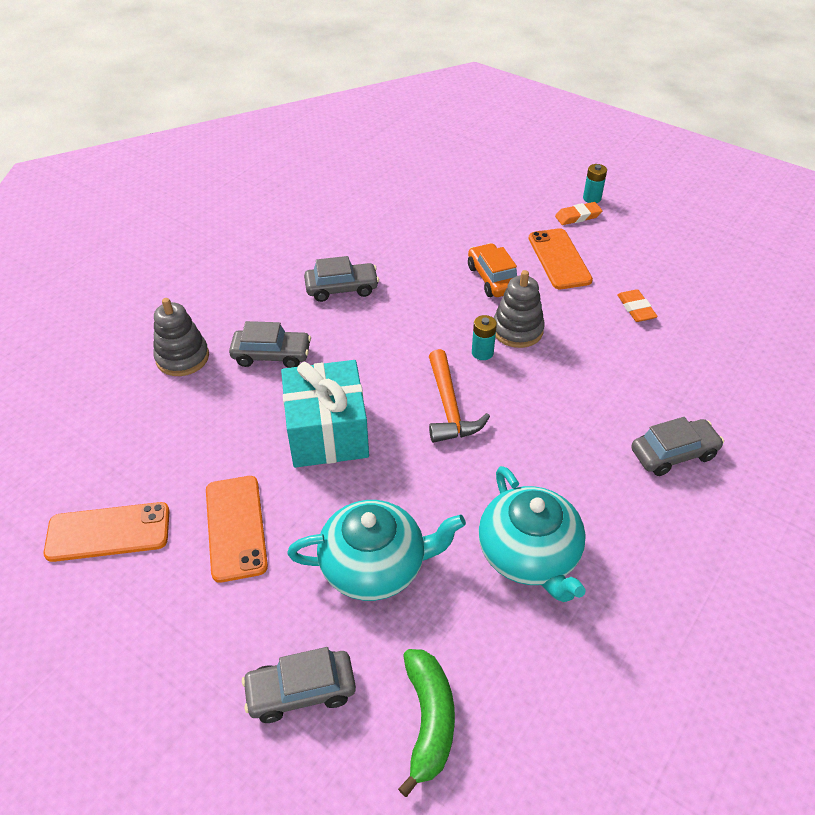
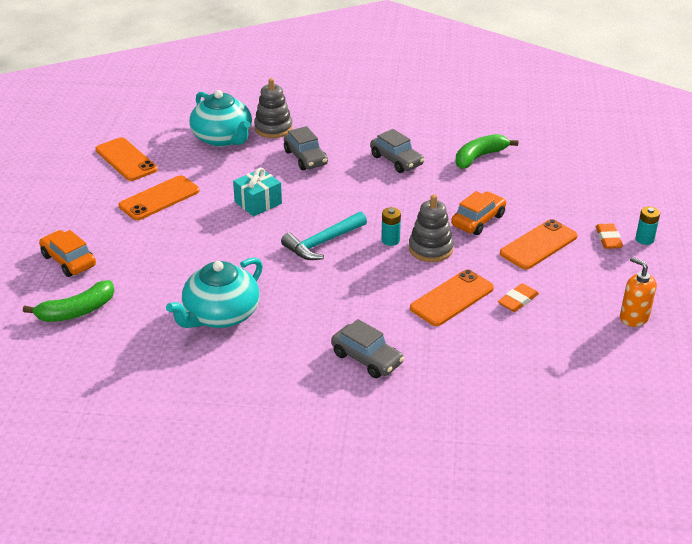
camera: 60 degrees right, 10 degrees down
grey car [242,647,356,723] -> orange car [39,230,96,277]
turquoise gift [281,360,369,468] -> turquoise gift [233,168,282,216], size x0.61
turquoise teapot [287,500,466,601] -> turquoise teapot moved to [189,90,252,147]
orange hammer [429,349,490,443] -> turquoise hammer [281,212,367,260]
orange eraser [555,202,602,225] -> orange eraser turned 45 degrees clockwise [596,223,623,249]
none -> orange phone [410,269,494,326]
none -> green banana [455,134,518,169]
none -> orange soap dispenser [620,257,657,327]

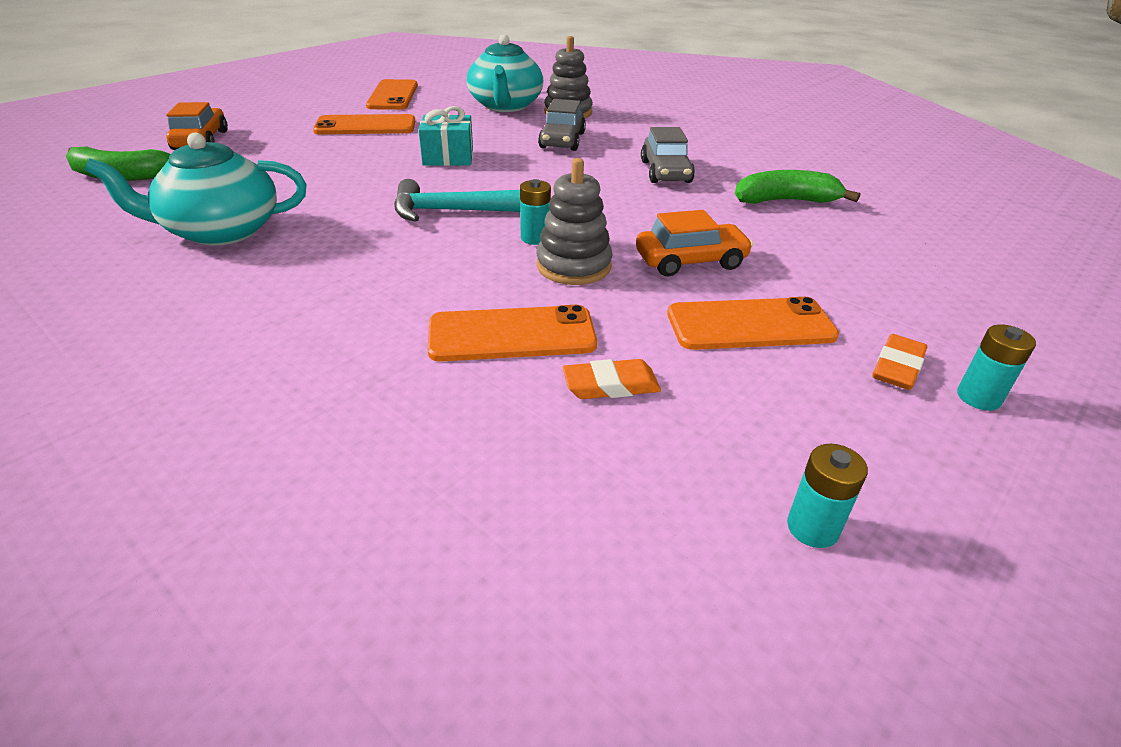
camera: 35 degrees right, 0 degrees up
grey car [331,319,404,378] -> none
orange soap dispenser [620,257,657,327] -> turquoise battery [787,444,868,548]

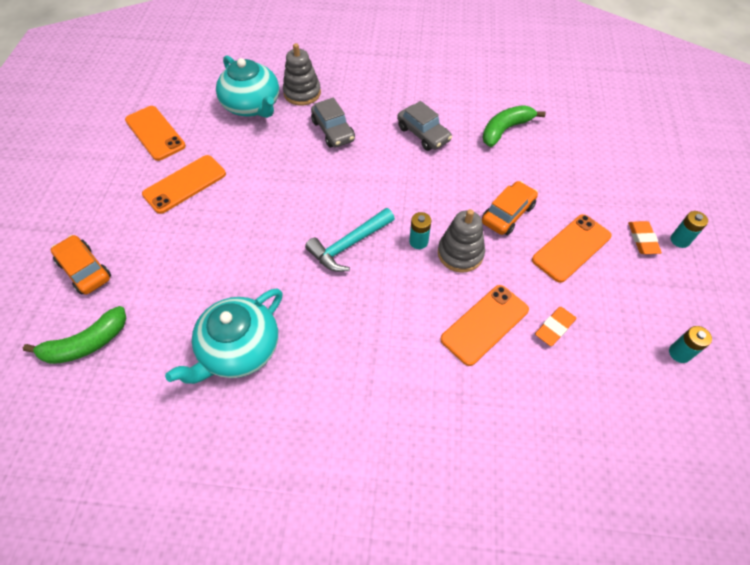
camera: 35 degrees left, 20 degrees up
turquoise gift [419,106,473,166] -> none

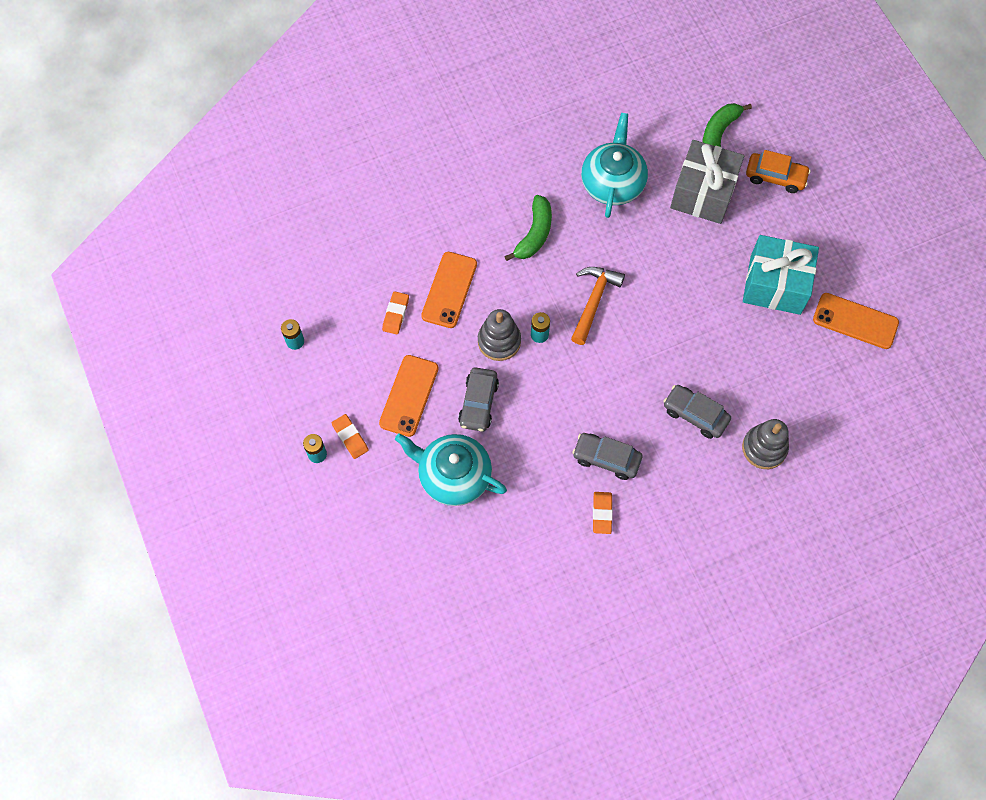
camera: 150 degrees right, 10 degrees up
orange phone [142,155,226,214] -> turquoise gift [743,235,819,315]
turquoise teapot [216,55,279,118] -> turquoise teapot moved to [395,434,507,506]
turquoise hammer [305,208,395,272] -> orange hammer [571,267,625,345]
green banana [482,105,546,147] -> green banana moved to [504,195,552,261]
orange car [482,181,538,235] -> grey car [458,367,499,432]
none -> orange eraser [593,492,613,534]
none -> grey gift [670,140,744,224]

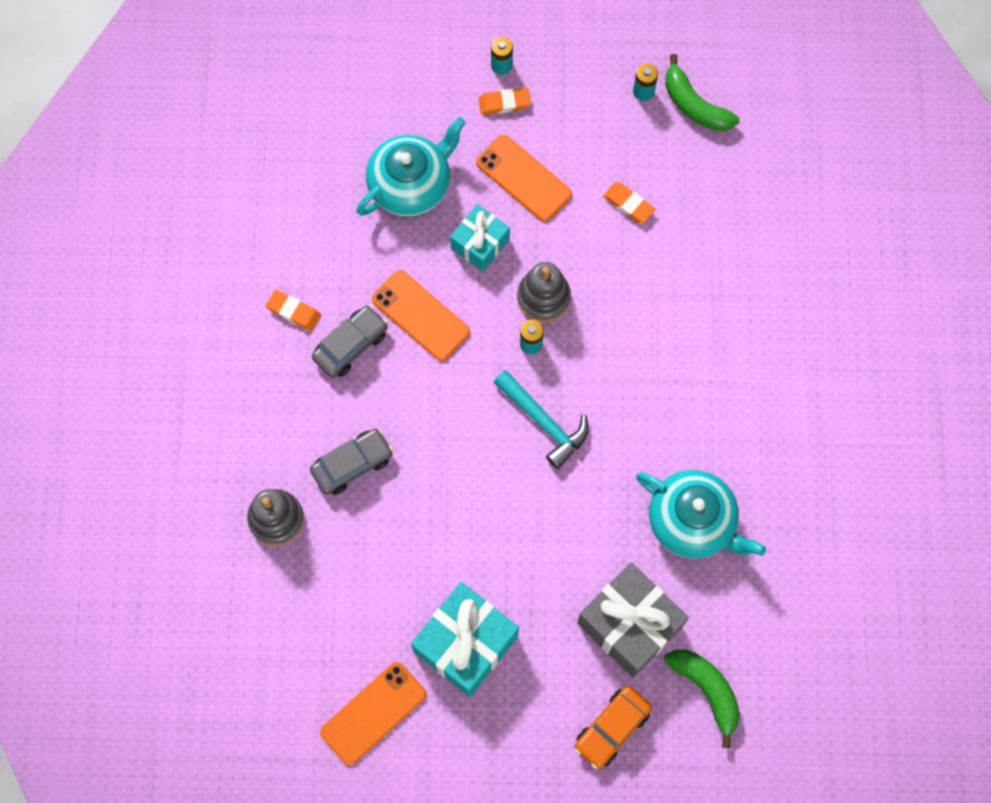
camera: 115 degrees right, 5 degrees up
orange phone [421,252,477,328] -> orange phone moved to [372,270,470,361]
grey car [458,367,499,432] -> turquoise gift [450,204,510,272]
green banana [504,195,552,261] -> green banana moved to [665,54,739,131]
orange hammer [571,267,625,345] -> turquoise hammer [493,370,589,469]

